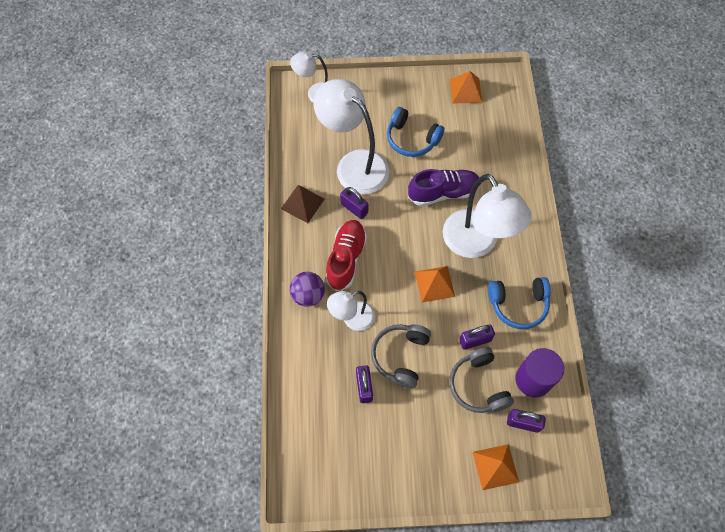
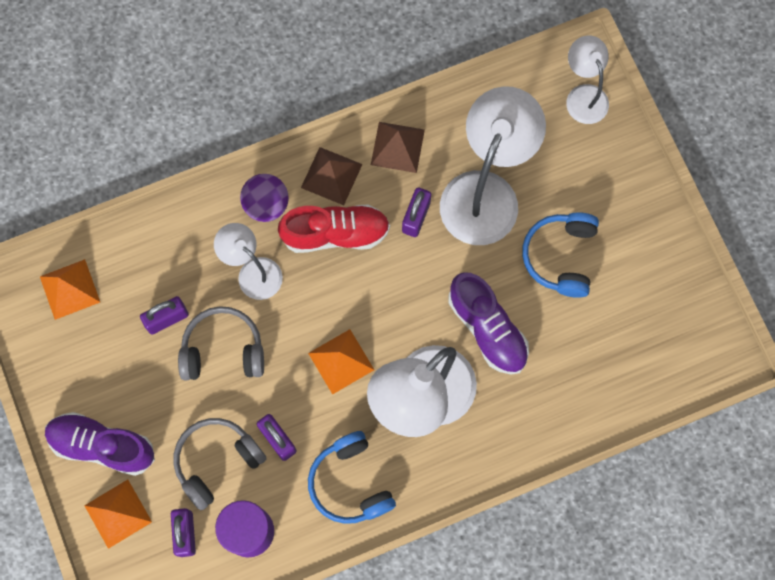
camera: 70 degrees right, 10 degrees up
orange pyramid [450,71,482,104] -> orange pyramid moved to [40,259,100,320]
none -> purple shoe [45,412,155,476]
none -> brown pyramid [301,147,362,205]

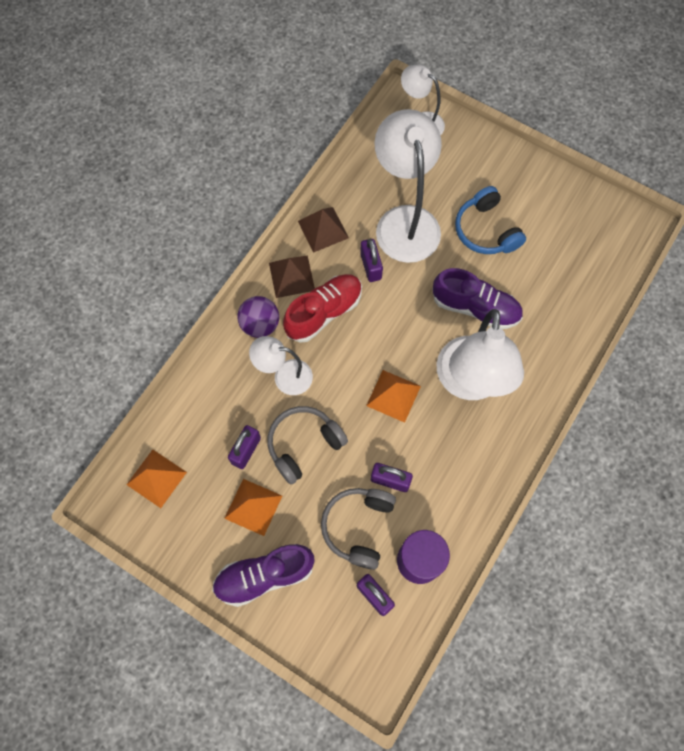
camera: 35 degrees left, 5 degrees down
orange pyramid [84,480,152,549] -> orange pyramid moved to [224,479,282,536]
blue headphones [308,431,396,524] -> none

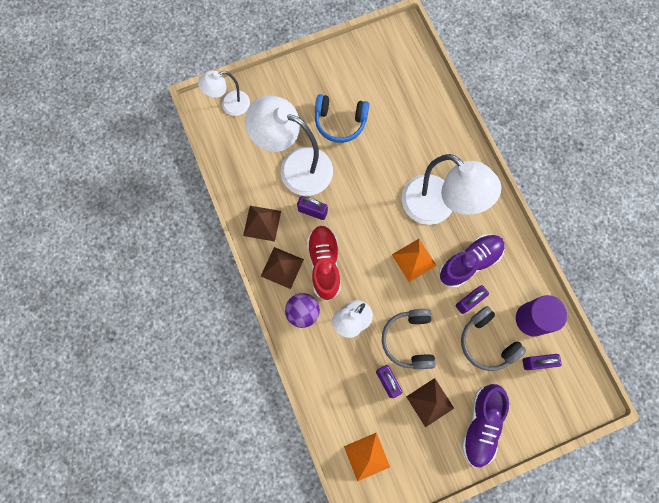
camera: 55 degrees left, 5 degrees up
orange pyramid [224,479,282,536] -> brown pyramid [406,378,454,428]
purple shoe [432,268,523,329] -> purple shoe moved to [439,234,505,288]

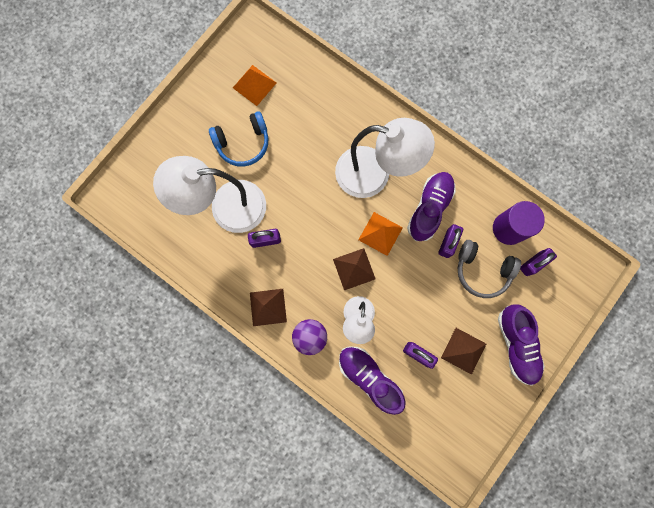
camera: 30 degrees left, 5 degrees up
white lamp [198,70,250,116] -> none
brown pyramid [243,206,281,242] -> brown pyramid moved to [333,248,376,290]
red shoe [307,225,341,301] -> none
orange pyramid [344,433,390,481] -> orange pyramid moved to [233,65,276,106]
grey headphones [382,309,436,369] -> none
none -> purple shoe [339,346,406,415]

